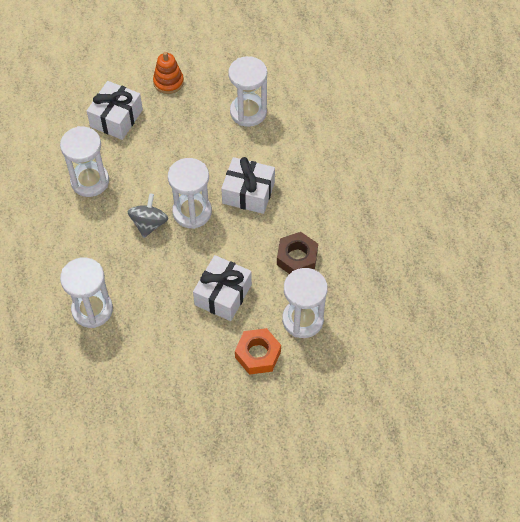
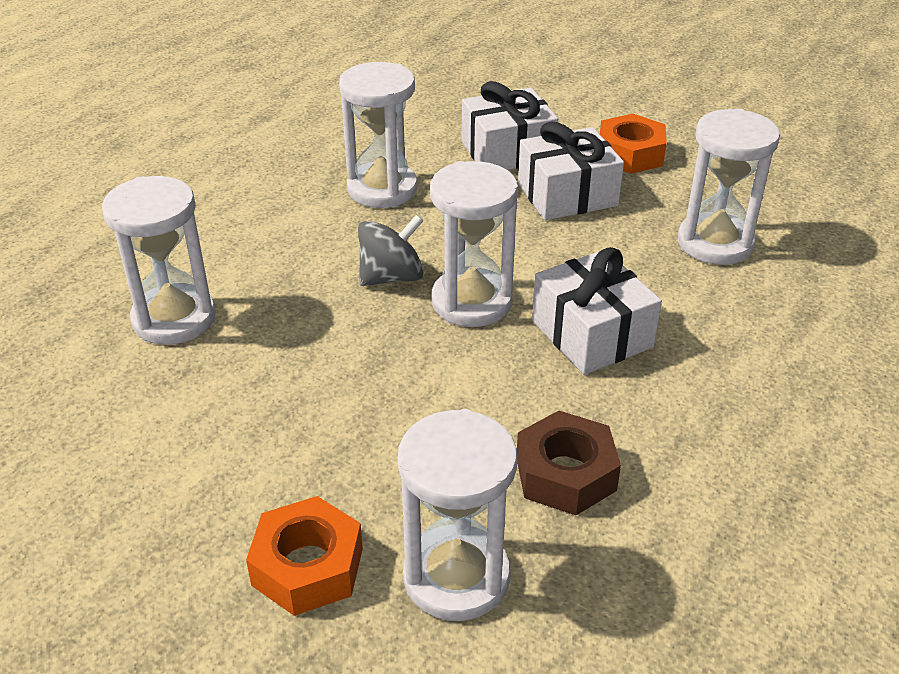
camera: 45 degrees right, 20 degrees down
orange stacking toy [153,52,184,94] -> orange nut [600,114,667,174]
white gift [193,255,252,321] -> white gift moved to [518,121,624,220]

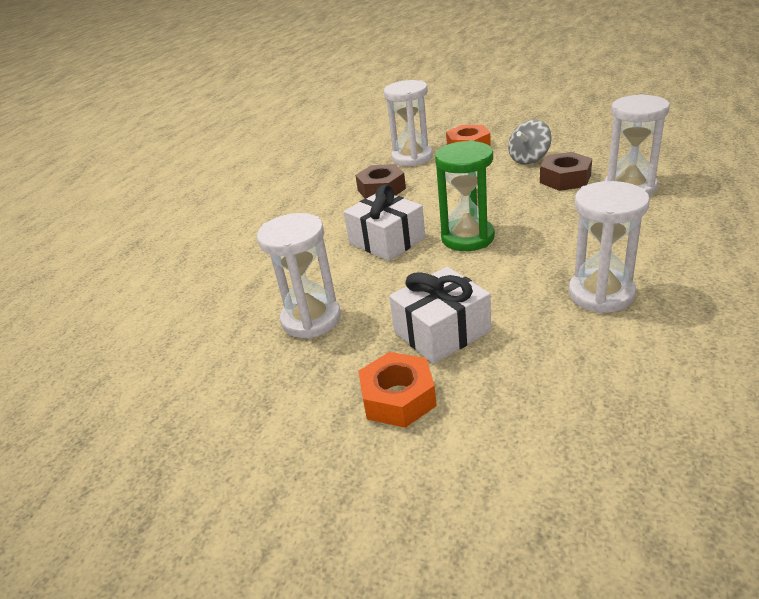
camera: 170 degrees right, 5 degrees down
grey spinning top [358,215,424,286] -> grey spinning top moved to [508,120,552,165]
white hourglass [430,161,518,327] -> green hourglass [435,140,495,251]
white gift [462,81,558,170] -> none
none -> brown nut [540,152,592,191]

